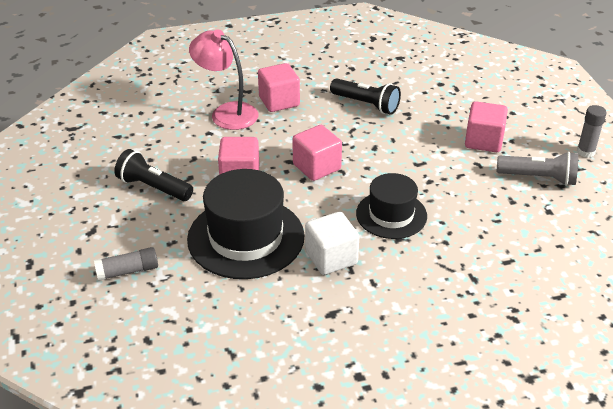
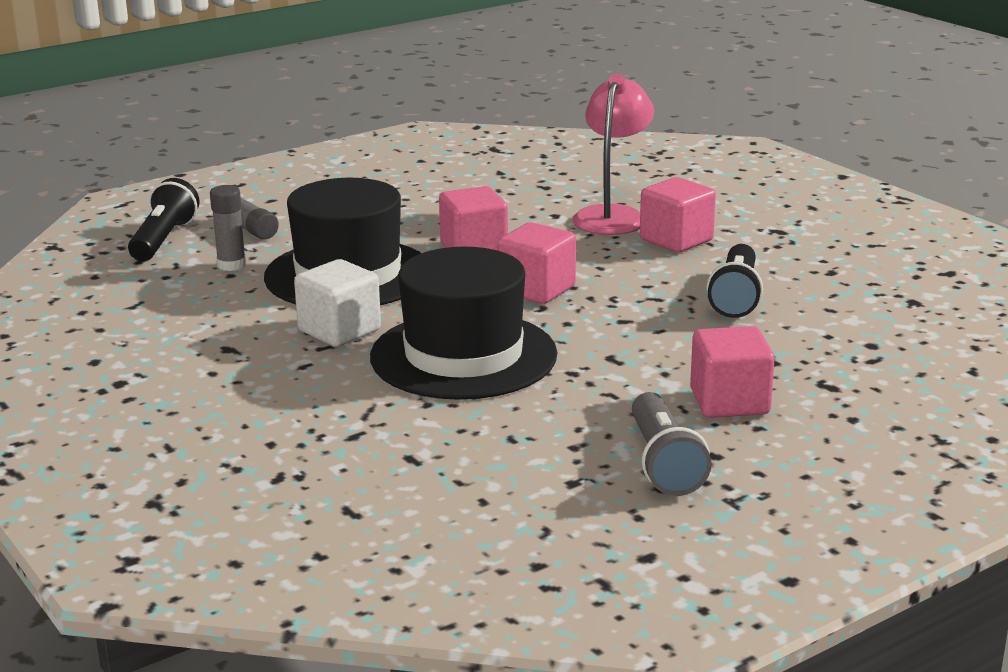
camera: 70 degrees right, 15 degrees down
black flashlight [114,149,193,201] -> black flashlight moved to [128,178,199,261]
black hat [356,173,427,239] -> black hat [370,247,557,400], size x1.60
grey glue stick [577,105,607,158] -> grey glue stick moved to [210,185,246,271]

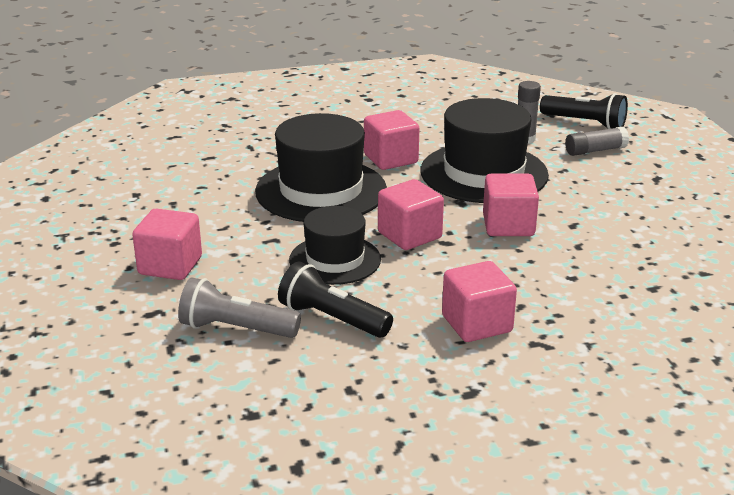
camera: 110 degrees right, 5 degrees up
white cube [294,259,381,347] -> pink cube [364,110,419,170]
pink lamp [572,74,654,235] -> none
grey flashlight [632,392,712,496] -> grey flashlight moved to [178,278,301,338]
none -> black hat [289,206,381,285]

